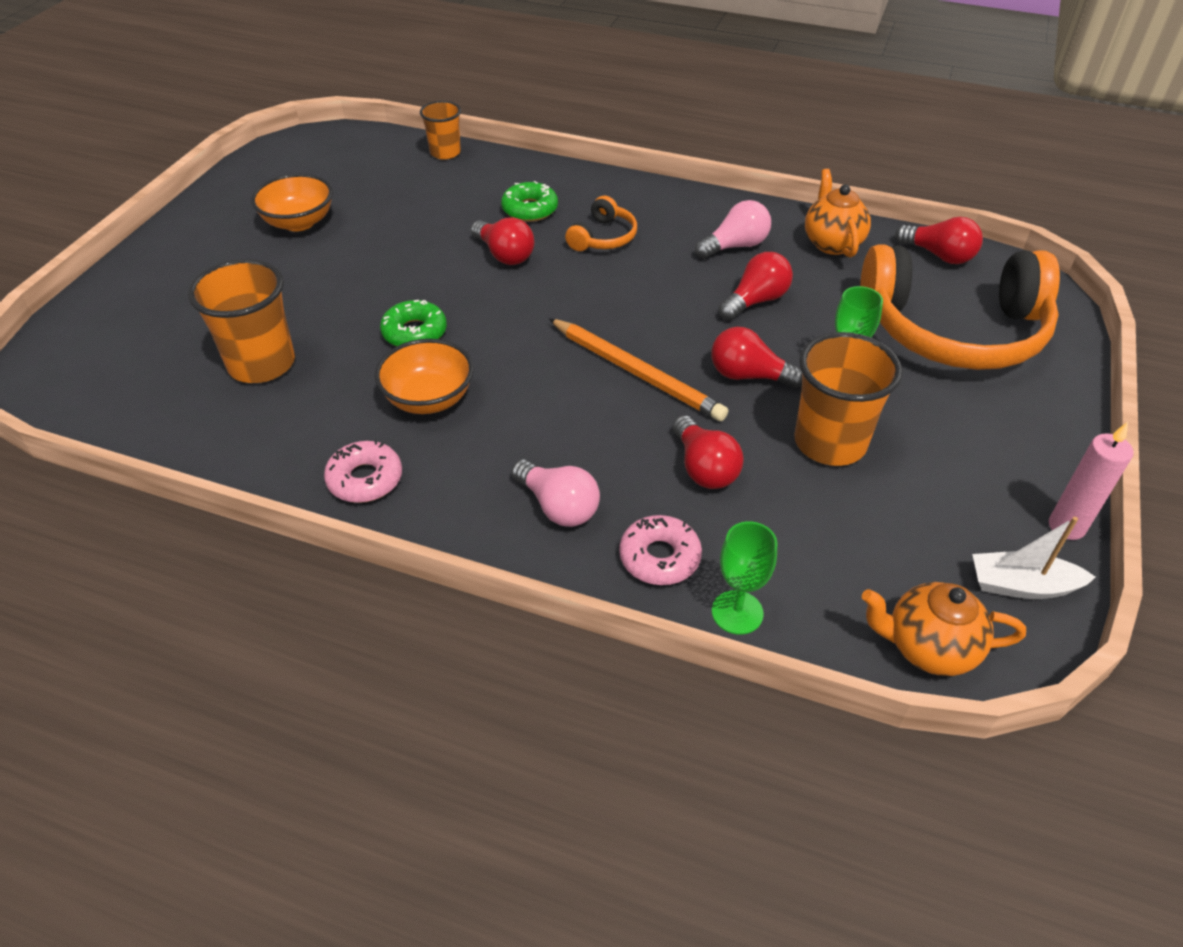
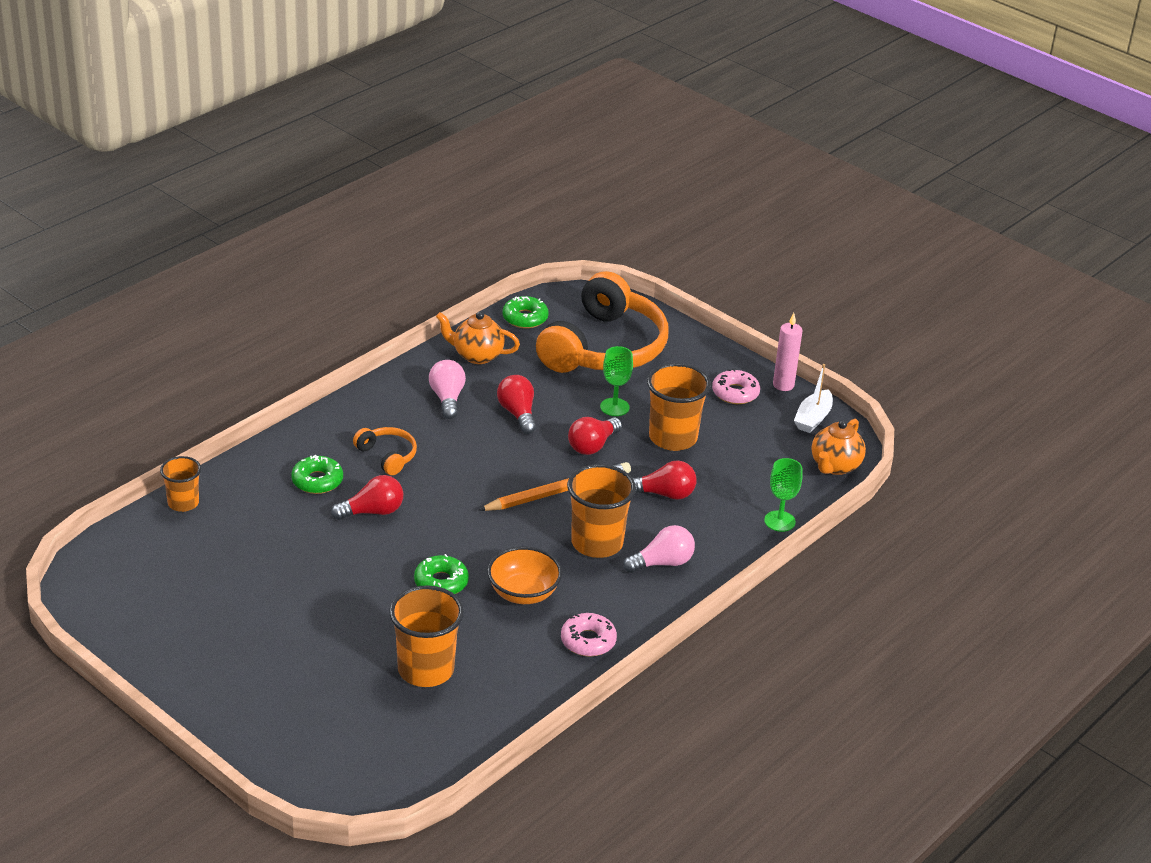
camera: 70 degrees left, 10 degrees down
orange bowl [251,173,333,231] -> none
pink donut [619,515,702,585] -> pink donut moved to [712,369,760,404]
red light bulb [895,217,983,264] -> green donut [502,296,549,329]
none -> orange cup [567,464,636,558]

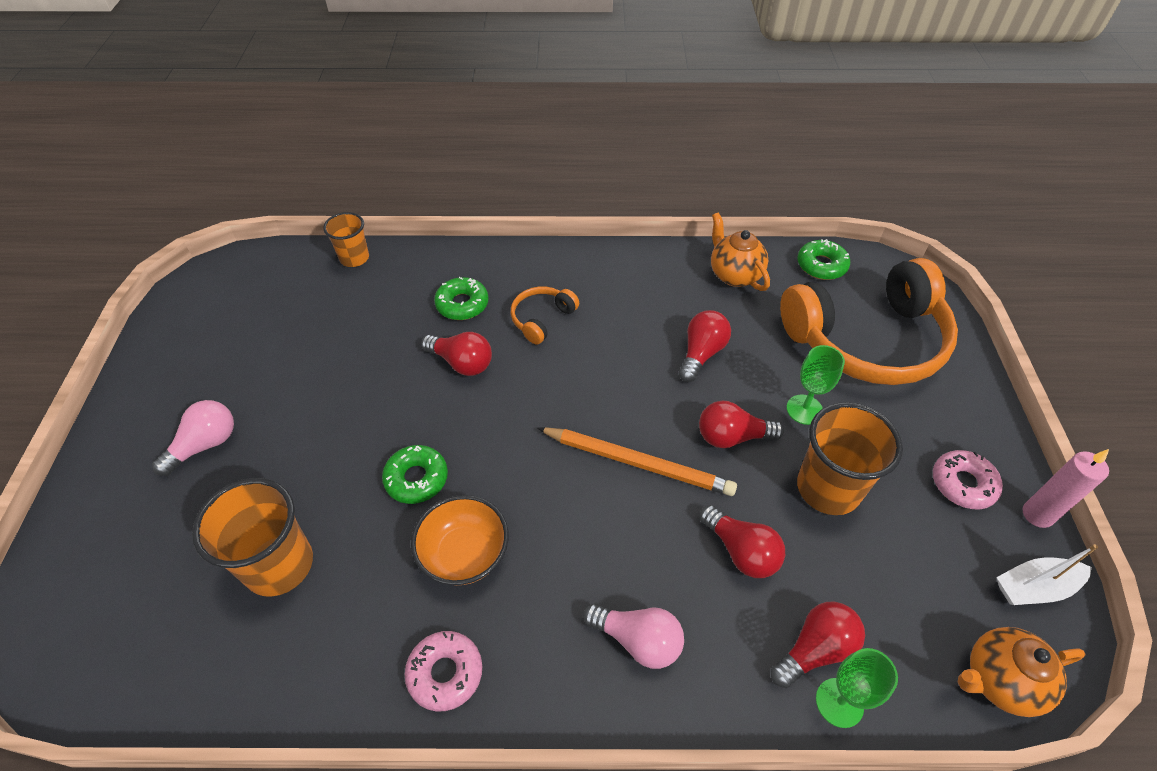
camera: 50 degrees right, 15 degrees up
orange headphones [353,427,417,475] -> orange headphones turned 150 degrees counterclockwise [510,287,579,344]
pink light bulb [429,360,466,419] -> pink light bulb moved to [152,400,234,476]
orange cup [567,464,636,558] -> none
none -> red light bulb [771,602,865,688]

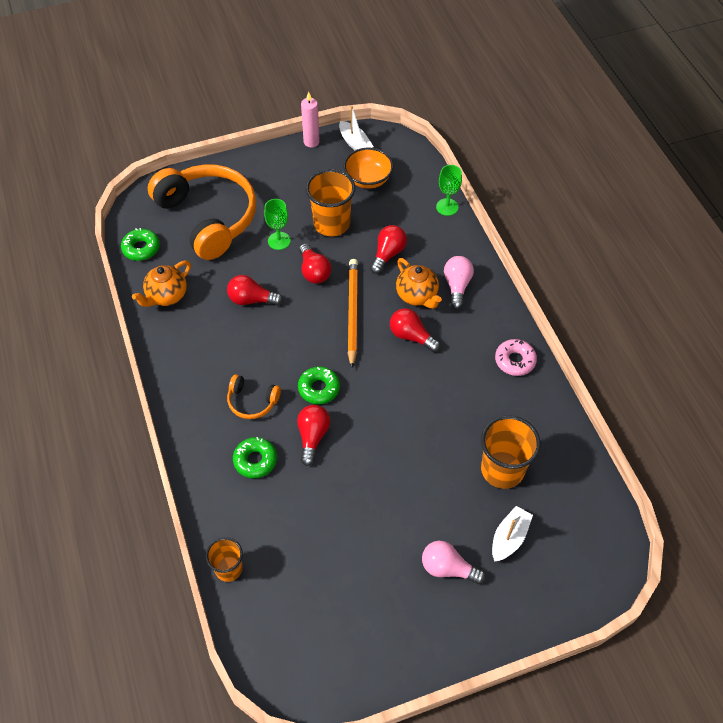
camera: 110 degrees left, 5 degrees up
green donut [382,445,448,504] -> green donut moved to [298,366,340,404]
orange bowl [411,495,509,585] -> orange bowl moved to [344,148,394,189]
red light bulb [771,602,865,688] -> red light bulb moved to [390,308,440,352]
pink donut [933,450,1003,509] -> none
orange teapot [958,627,1085,717] -> orange teapot moved to [396,258,442,309]
none -> white boat [492,506,533,562]

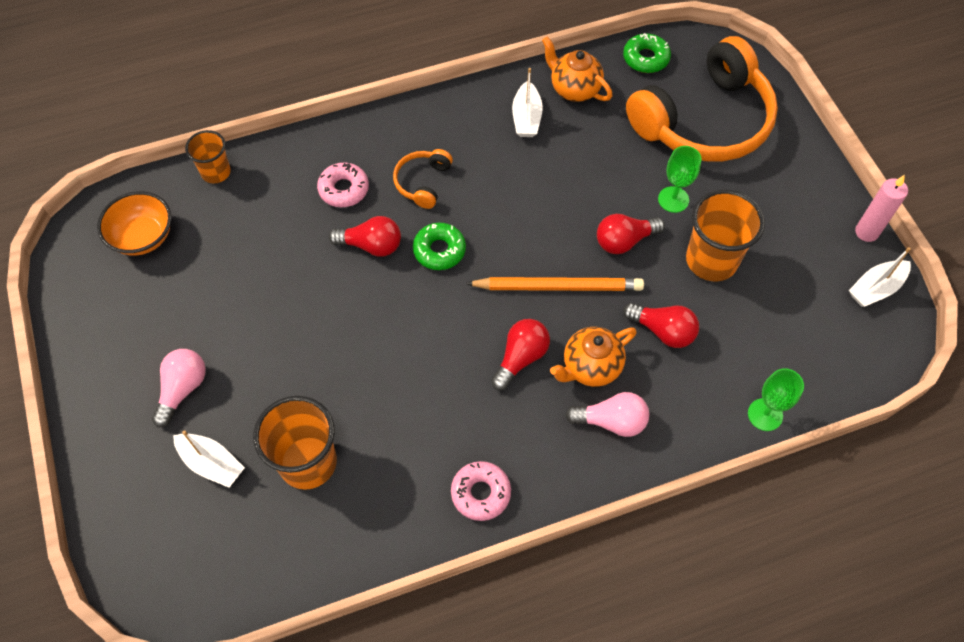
camera: 90 degrees right, 5 degrees up
red light bulb [227,275,283,306] -> none
green donut [233,437,277,478] -> pink donut [317,162,369,207]
orange bowl [344,148,394,189] -> orange bowl moved to [97,191,172,255]
none -> white boat [512,68,543,137]

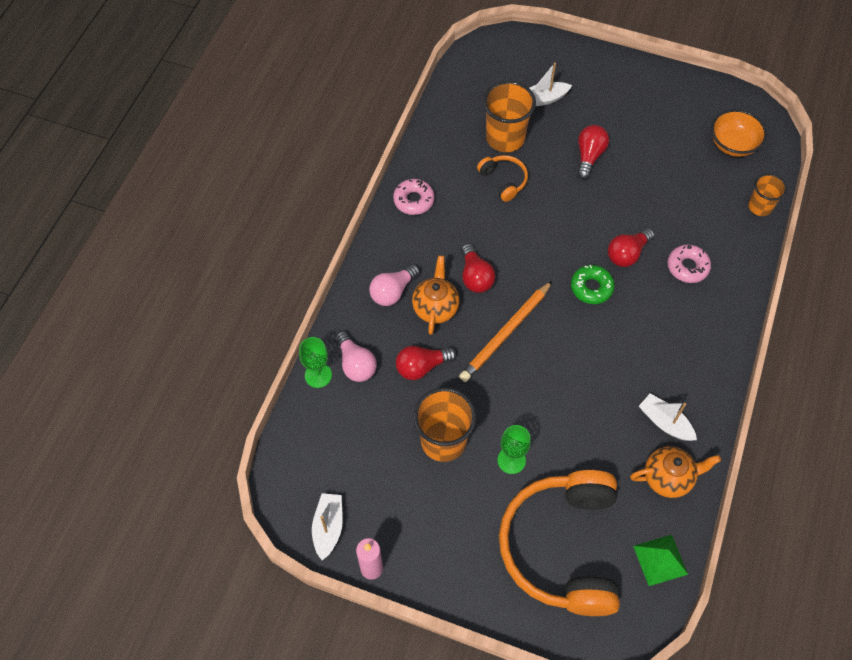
camera: 130 degrees right, 0 degrees up
pink light bulb [152,349,206,427] -> pink light bulb moved to [335,331,377,382]
orange headphones [393,149,453,209] -> orange headphones moved to [477,155,528,202]
red light bulb [597,214,665,254] -> red light bulb moved to [577,125,609,179]
green donut [623,33,671,73] -> green pyramid [633,535,688,586]

